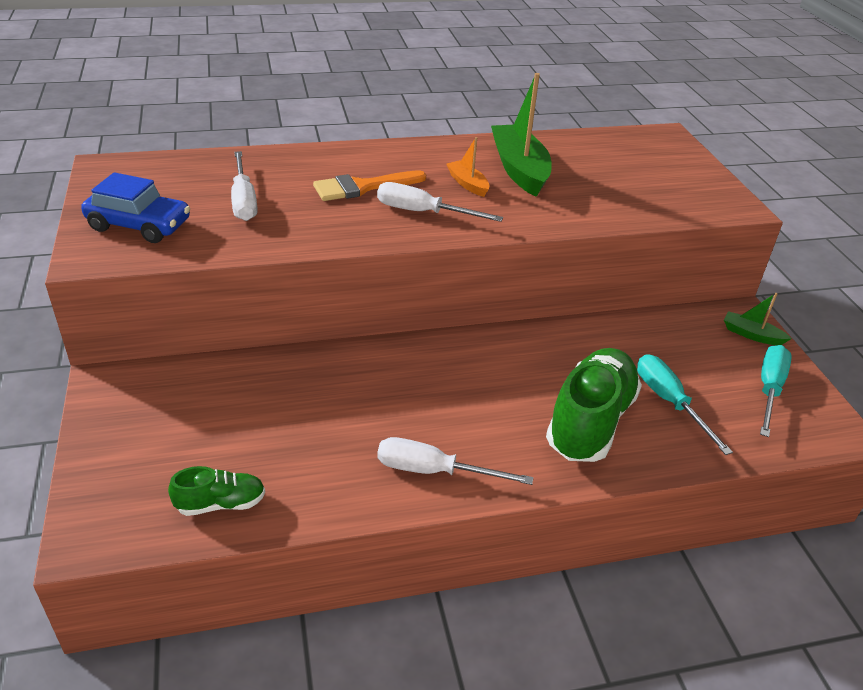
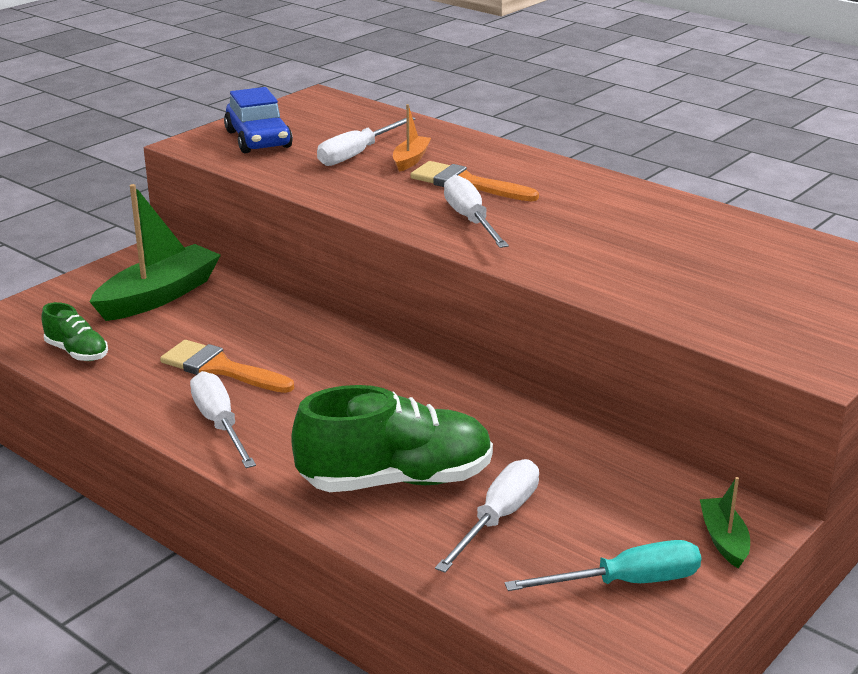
camera: 55 degrees right, 10 degrees down
orange boat [446,137,490,197] -> orange boat moved to [393,104,431,172]
green boat [491,73,552,197] -> green boat moved to [90,184,221,321]
turquoise screwdriver [637,354,733,455] -> white screwdriver [435,459,539,573]
none -> orange brush [160,340,294,393]

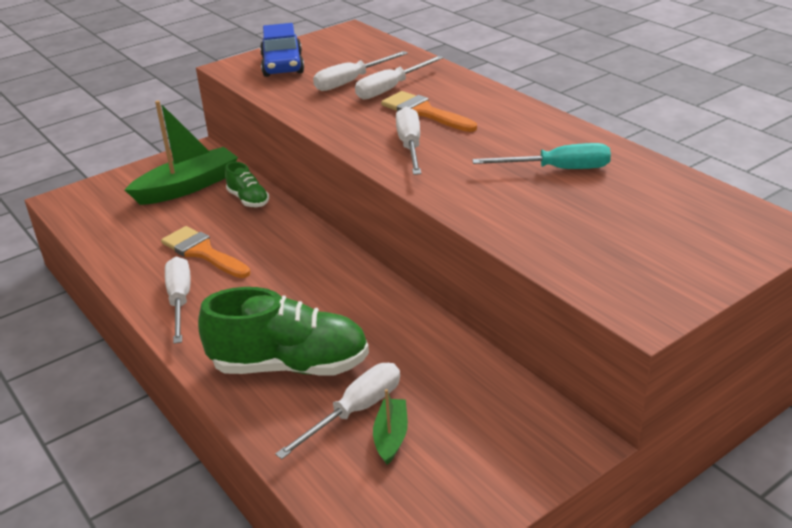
camera: 15 degrees right, 5 degrees up
green shoe [41,302,108,361] -> green shoe moved to [225,162,269,207]
orange boat [393,104,431,172] -> white screwdriver [355,56,443,100]
turquoise screwdriver [505,540,701,591] -> turquoise screwdriver moved to [472,143,611,169]
green boat [700,477,750,568] -> green boat moved to [373,389,408,465]

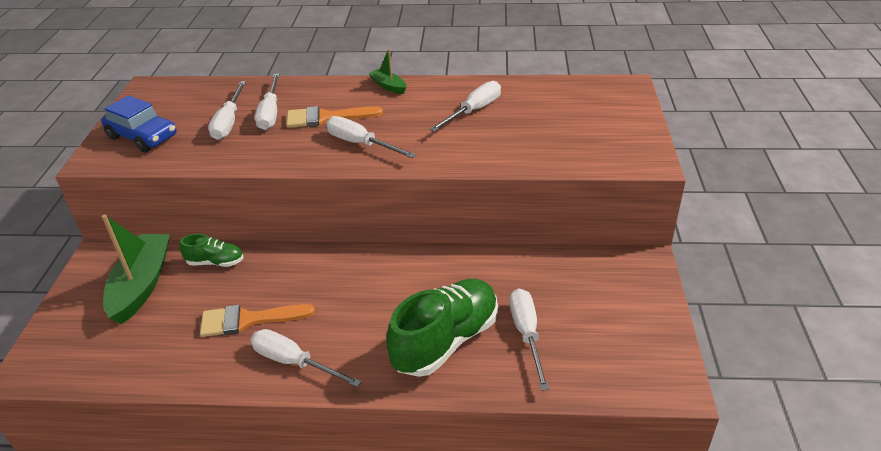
camera: 50 degrees left, 5 degrees up
green boat [373,389,408,465] -> green boat moved to [369,49,406,94]
turquoise screwdriver [472,143,611,169] -> white screwdriver [430,81,501,132]

